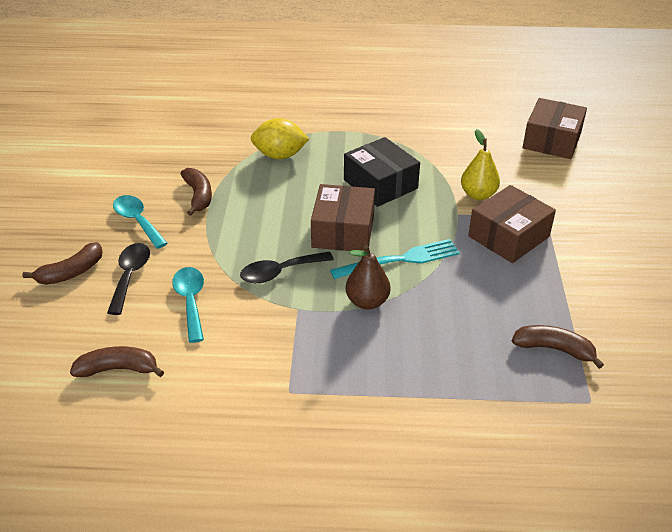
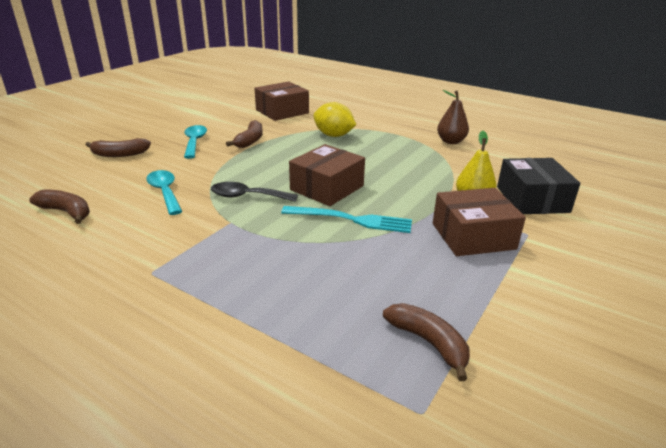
camera: 30 degrees right, 10 degrees down
black spoon [107,243,150,315] -> none
turquoise spoon [172,267,204,343] -> turquoise spoon turned 45 degrees counterclockwise [146,170,182,215]
black box [344,137,420,207] -> black box moved to [497,158,580,214]
brown pear [346,245,390,310] -> brown pear moved to [437,90,469,144]
brown box [523,98,587,159] -> brown box moved to [255,81,309,121]

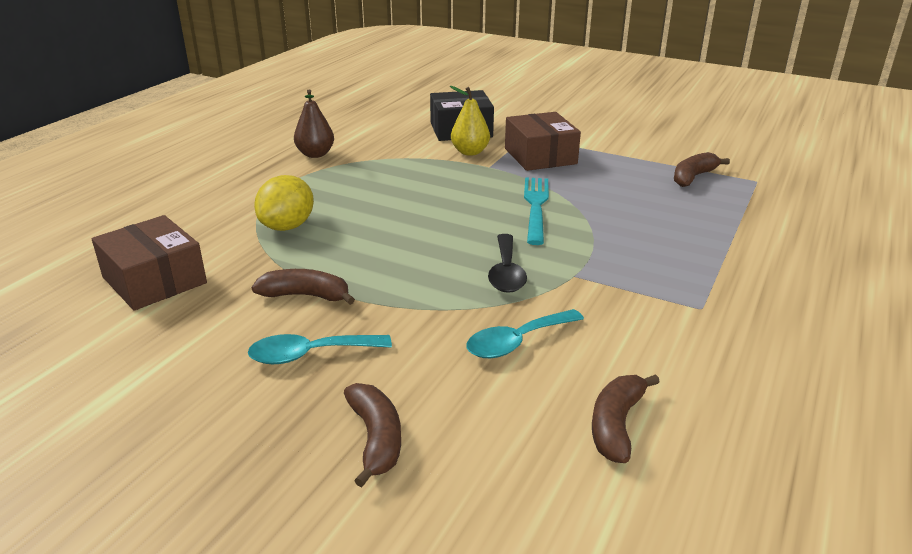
camera: 95 degrees left, 0 degrees up
brown box [289,144,365,206] -> none

